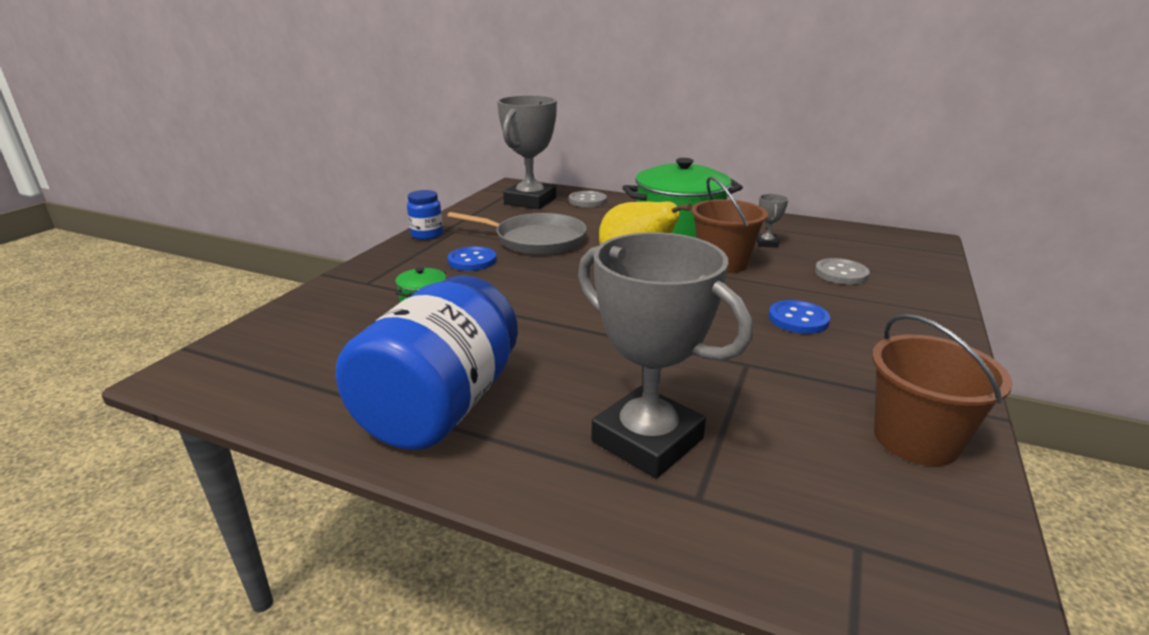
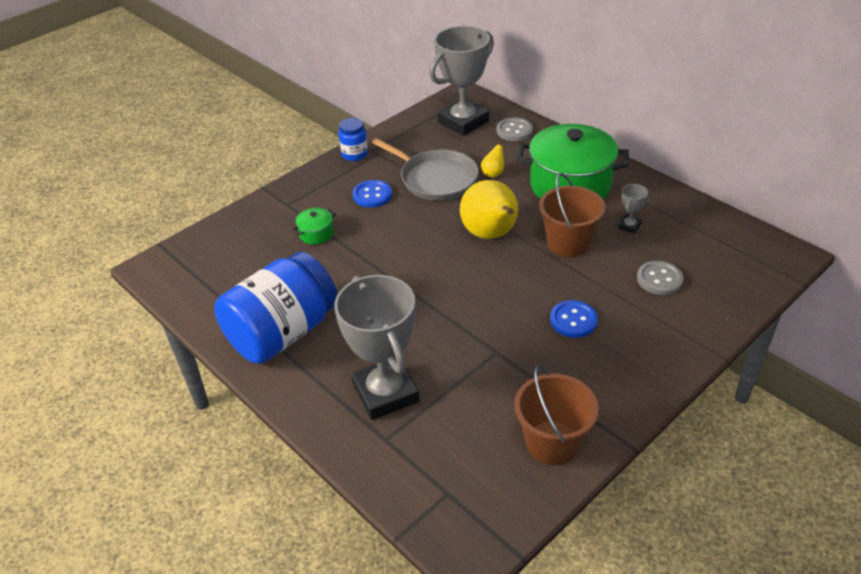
camera: 25 degrees right, 15 degrees up
none -> yellow pear [481,139,504,178]

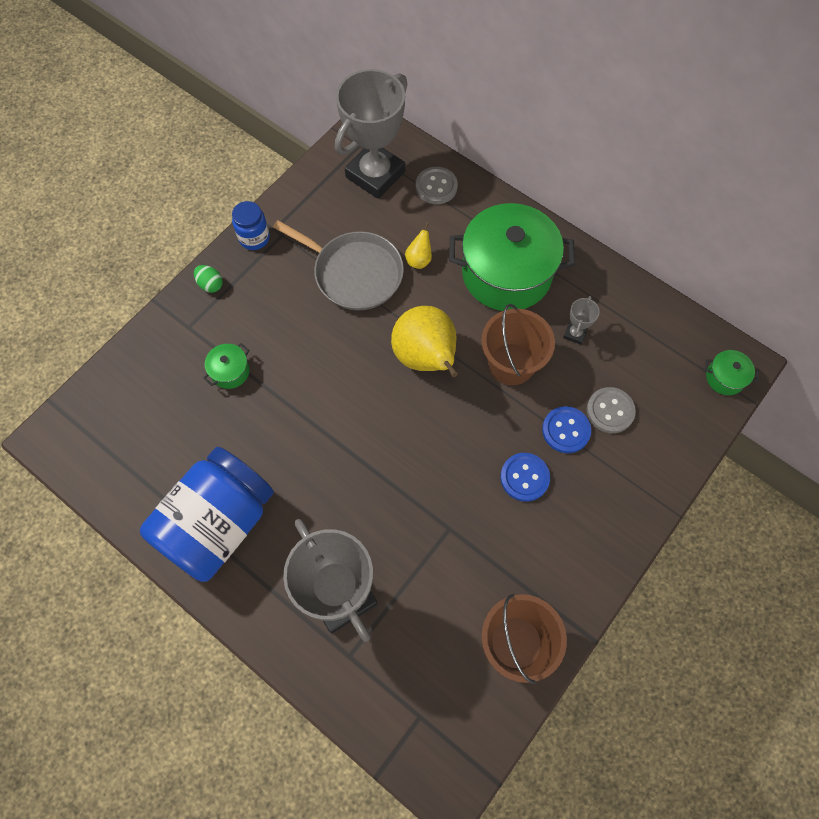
camera: 10 degrees left, 25 degrees up
blue button [353,180,392,208] -> blue button moved to [542,406,591,453]
none -> green egg [194,265,223,293]
none -> green pot [705,350,759,395]

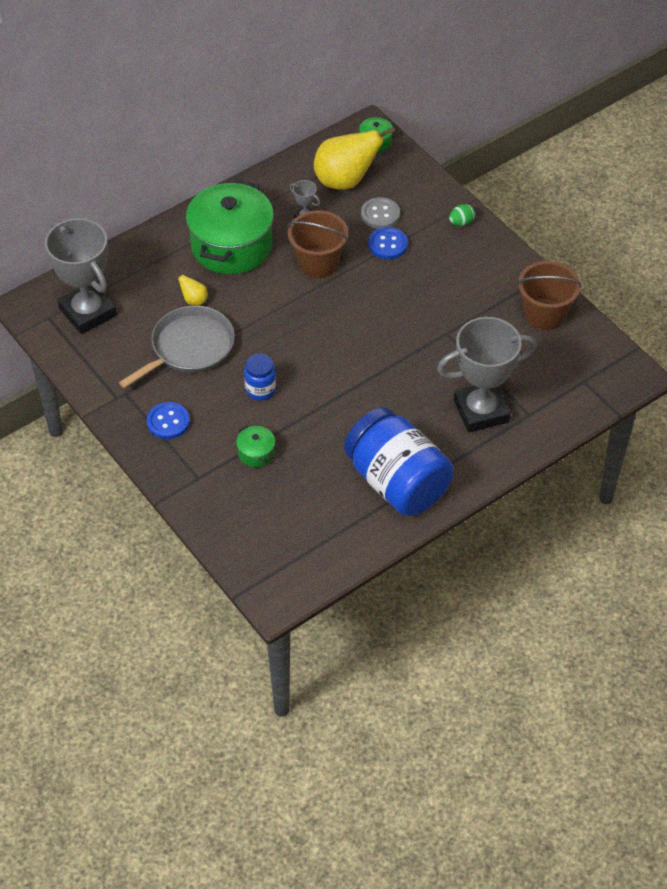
camera: 75 degrees left, 15 degrees down
green egg [194,265,223,293] -> green egg moved to [449,204,475,226]
blue jar [232,201,270,250] -> blue jar moved to [244,354,276,401]
yellow pear [391,306,458,377] -> yellow pear moved to [314,127,395,190]
grey button [416,167,458,204] -> none
blue button [500,453,550,502] -> blue button moved to [147,402,190,439]

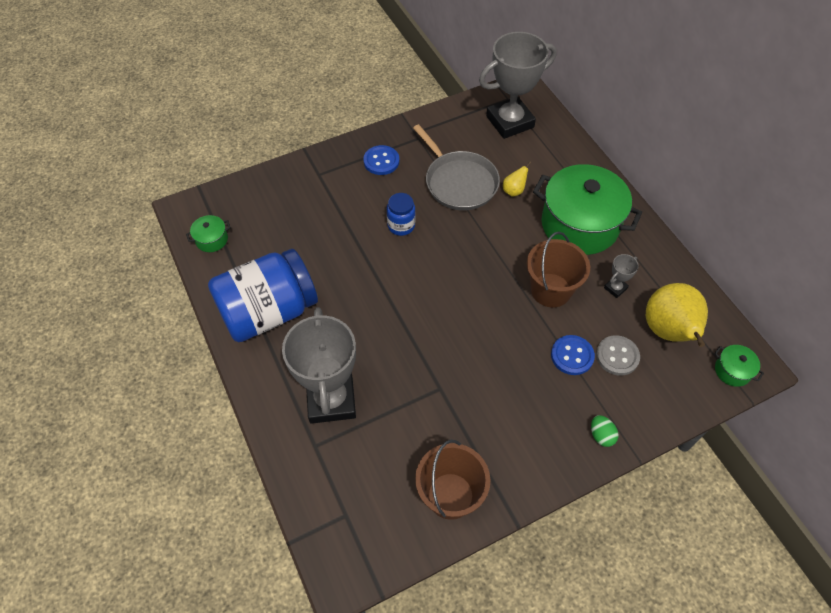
camera: 100 degrees right, 5 degrees up
green pot [236,425,275,467] -> green pot moved to [186,215,231,252]

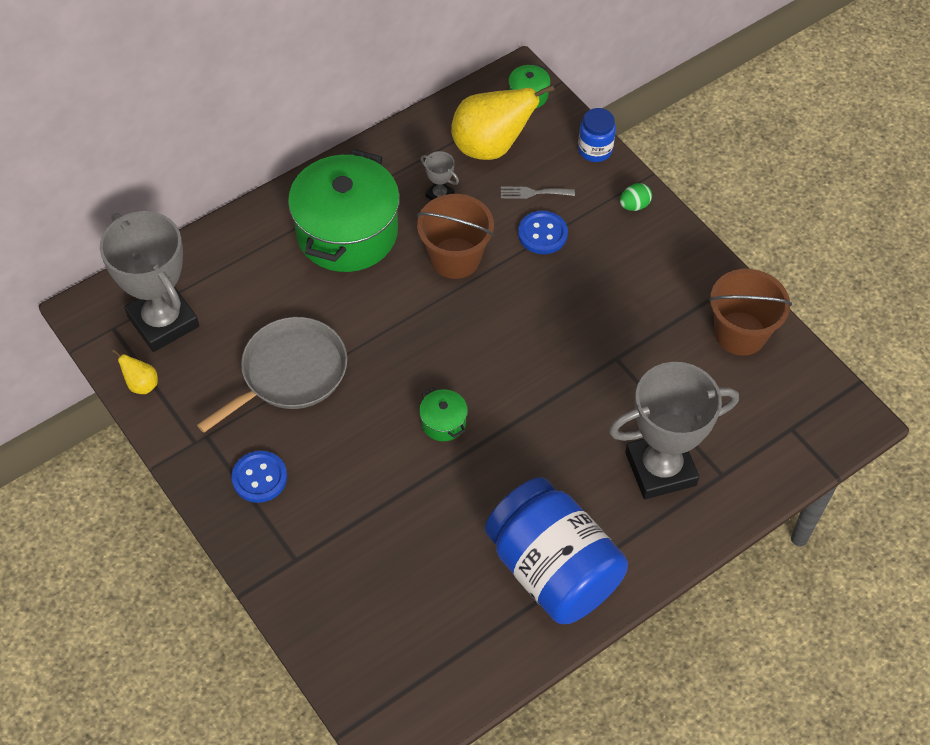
camera: 100 degrees left, 0 degrees up
green pot [186,215,231,252] -> green pot moved to [419,387,468,441]
blue jar [387,193,416,236] -> blue jar moved to [578,108,616,162]
yellow pear [503,162,531,197] -> yellow pear moved to [112,350,158,394]
grey button [596,335,640,376] -> grey fork [501,187,575,199]

